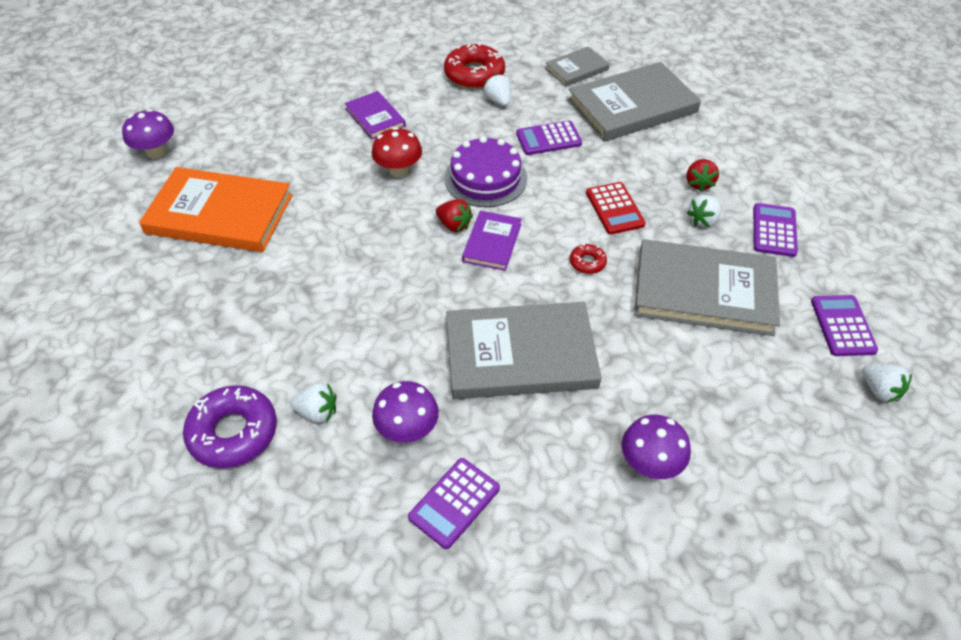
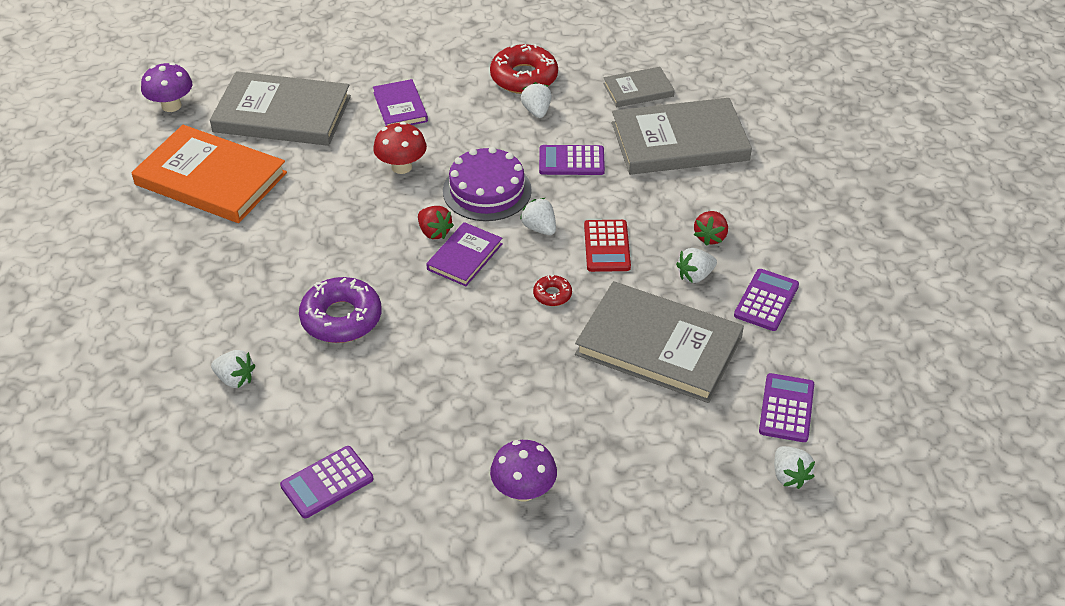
camera: 15 degrees right, 5 degrees down
purple donut [183,385,277,468] -> purple donut moved to [299,277,381,343]
purple mushroom [372,381,439,443] -> none
grey book [446,302,602,399] -> grey book moved to [210,71,351,146]
none -> white strawberry [520,198,556,235]

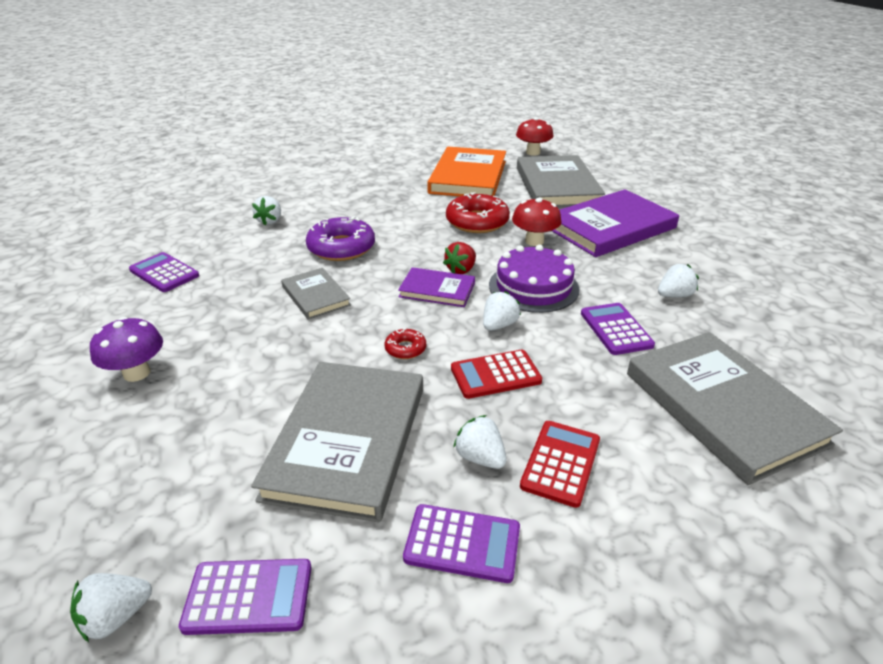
camera: 75 degrees right, 10 degrees down
purple mushroom [141,62,192,112] -> red mushroom [516,117,553,156]
purple book [373,79,428,126] -> purple book [552,189,679,257], size x1.93
red donut [490,44,558,94] -> red donut moved to [446,192,510,233]
grey book [603,67,675,107] -> grey book moved to [281,268,351,320]
red strawberry [694,211,728,246] -> red calculator [520,421,600,508]

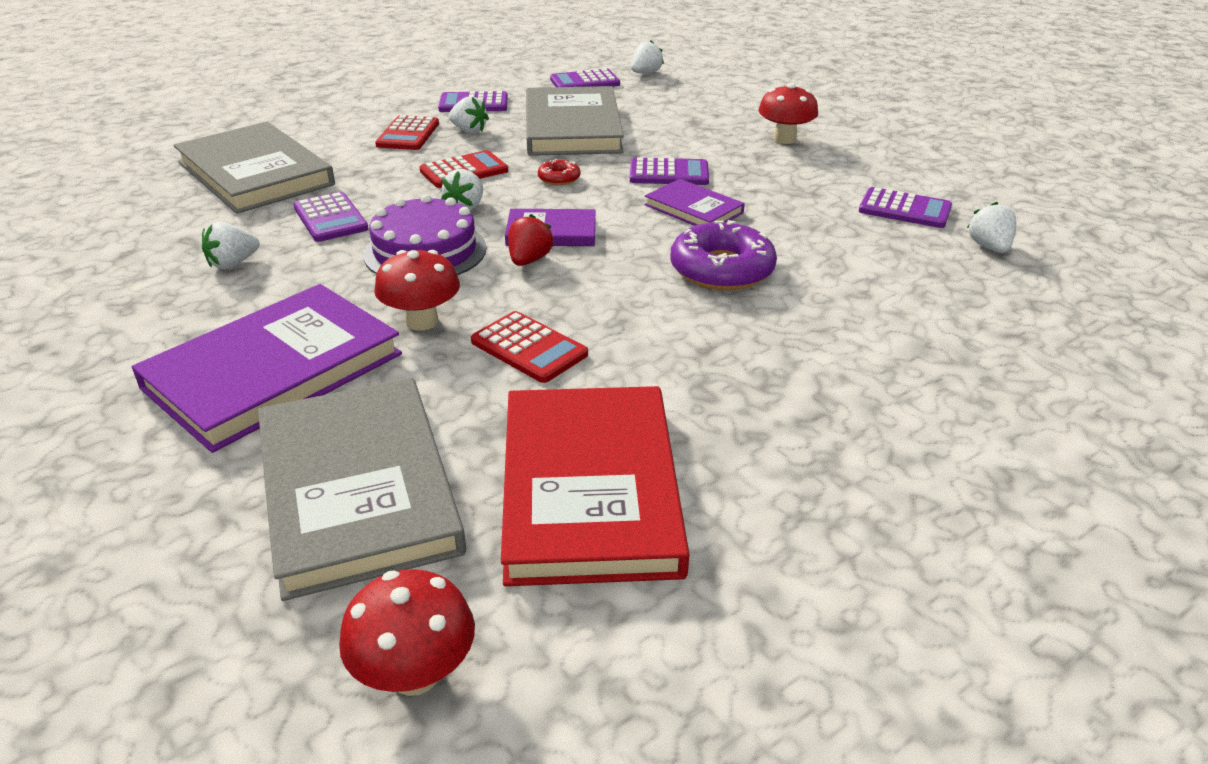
camera: 165 degrees right, 0 degrees up
purple mushroom [90,317,163,382] -> red mushroom [758,83,818,144]
white strawberry [252,196,281,225] -> white strawberry moved to [967,202,1016,253]
grey book [281,268,351,320] -> purple book [644,179,745,226]
orange book [427,147,506,197] -> red book [501,386,689,586]
red donut [446,192,510,233] -> red calculator [471,311,588,383]
none -> purple calculator [630,157,709,185]

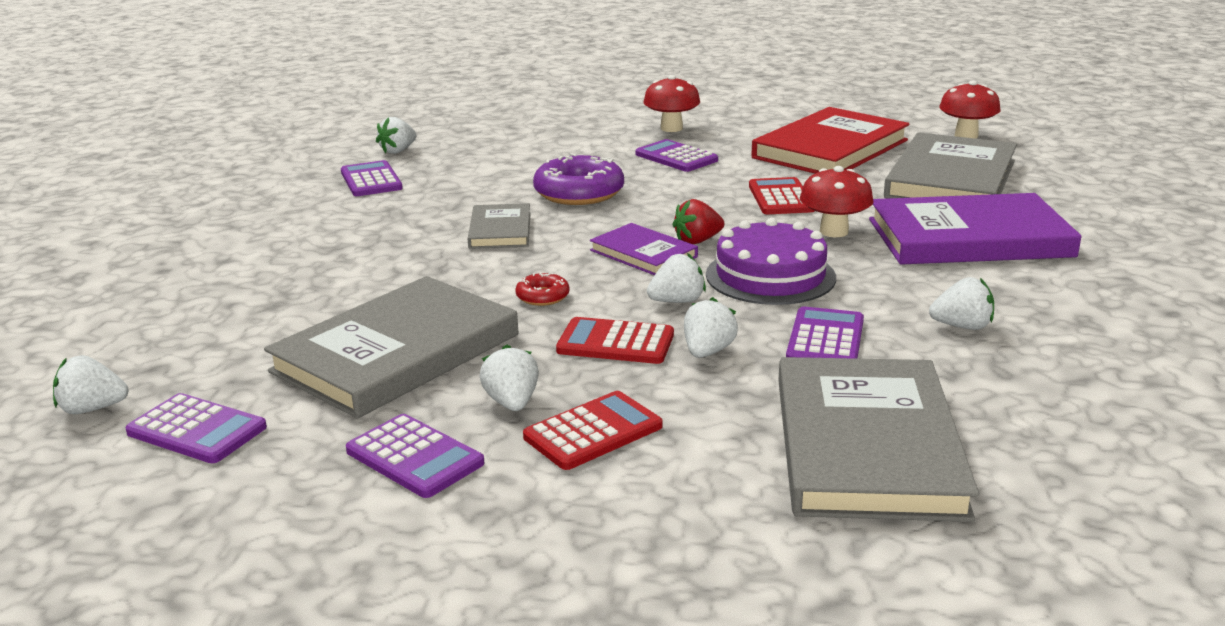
camera: 135 degrees left, 10 degrees down
purple calculator [630,157,709,185] -> purple calculator moved to [635,139,718,172]
purple book [644,179,745,226] -> grey book [468,203,530,249]
red mushroom [758,83,818,144] -> red mushroom moved to [644,75,700,132]
none -> white strawberry [684,297,738,358]

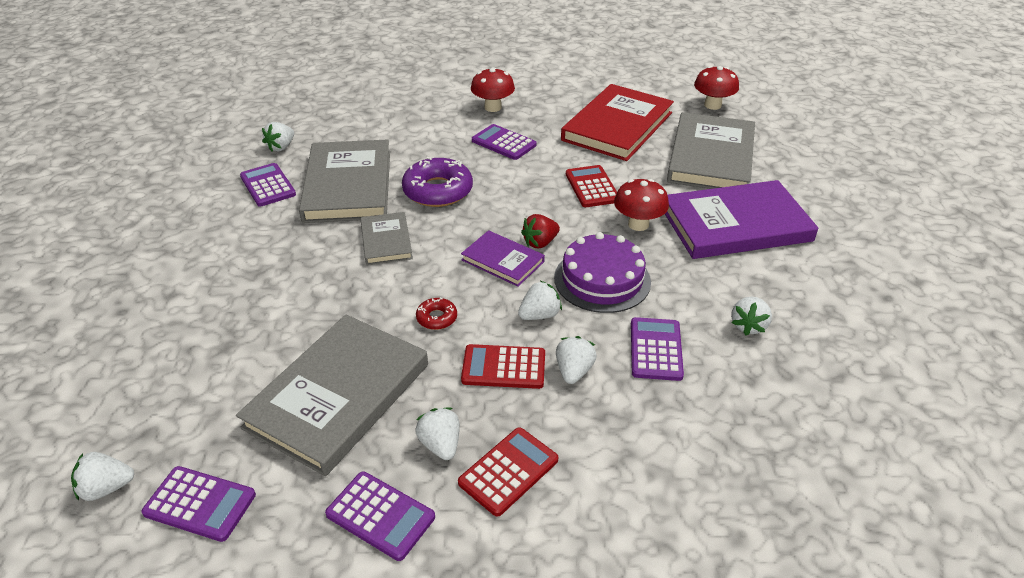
camera: 10 degrees left, 15 degrees up
grey book [778,357,979,522] -> grey book moved to [299,139,390,223]
white strawberry [929,277,994,330] -> white strawberry turned 120 degrees clockwise [731,297,772,335]

